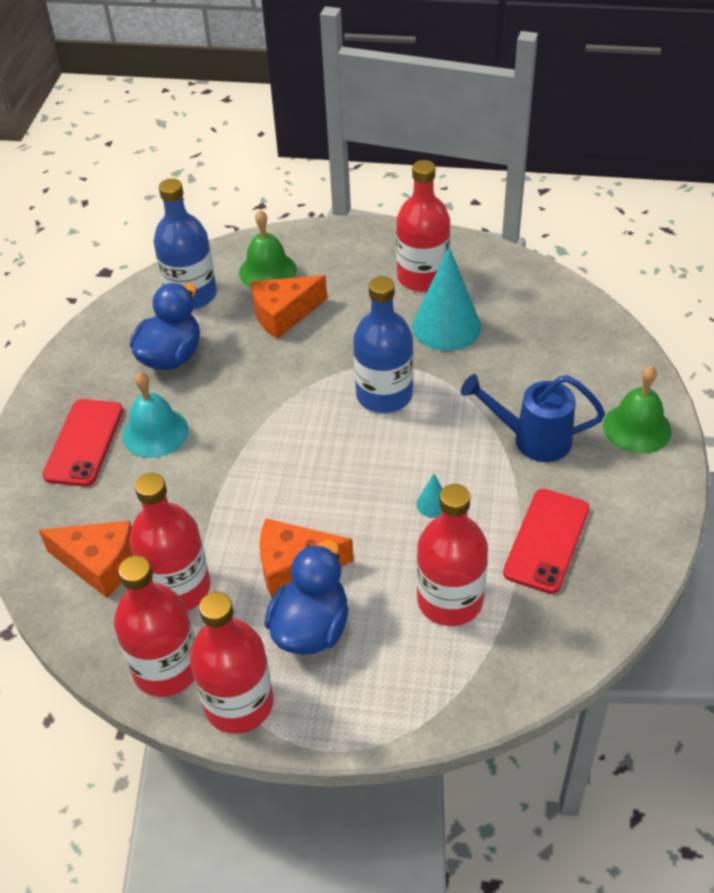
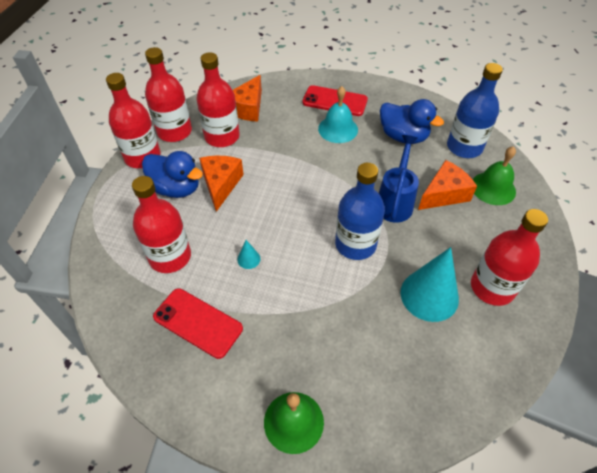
camera: 95 degrees right, 5 degrees up
orange cheese [250,275,327,339] -> orange cheese turned 75 degrees clockwise [418,160,477,210]
blue watering can [461,374,605,462] -> blue watering can moved to [379,135,419,223]

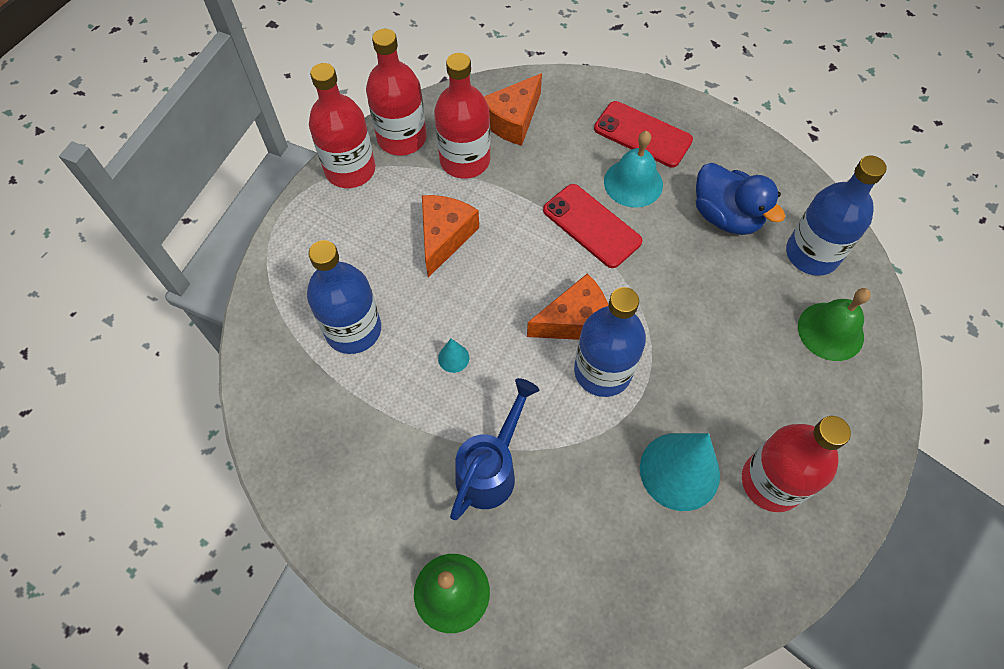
camera: 15 degrees right, 10 degrees up
red bottle [132,176,191,273] -> blue bottle [307,240,381,354]
blue duck [142,151,203,198] -> none
red phone [153,288,243,359] -> red phone moved to [543,184,642,268]
blue watering can [379,135,419,223] -> blue watering can moved to [450,378,539,520]
orange cheese [418,160,477,210] -> orange cheese moved to [527,273,609,340]

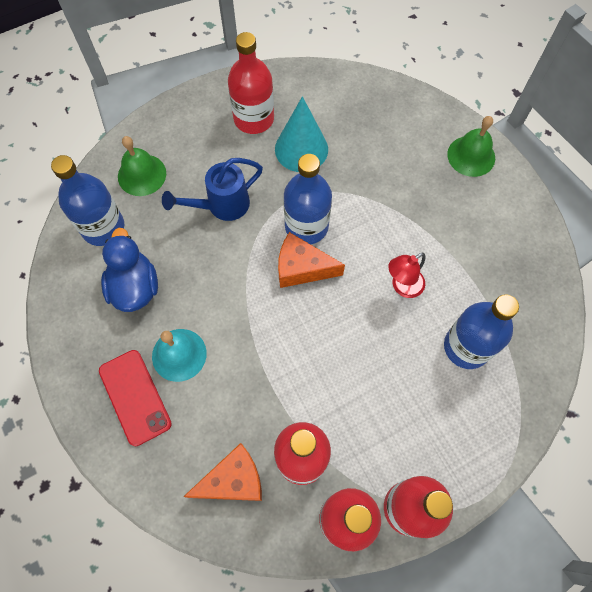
camera: 150 degrees left, 5 degrees up
orange cheese [422,195,479,277] -> none
turquoise cone [438,339,469,373] -> red lamp [388,252,426,298]
blue watering can [450,378,539,520] -> blue watering can moved to [162,158,263,221]
red phone [543,184,642,268] -> none

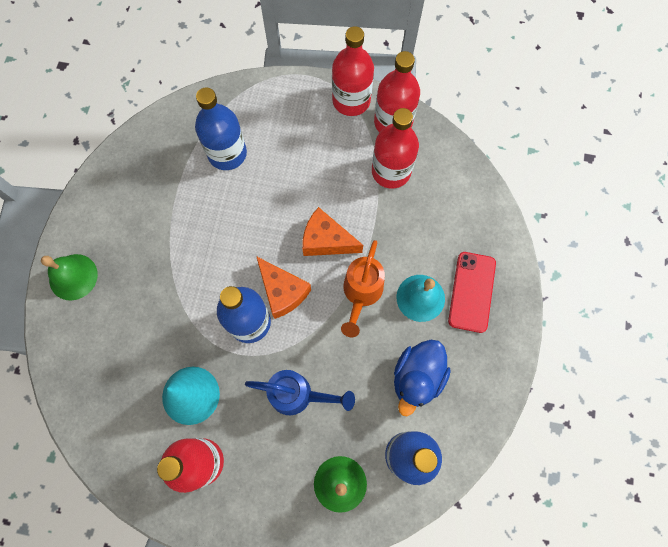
camera: 140 degrees left, 5 degrees up
orange cheese [183,443,262,501] -> orange cheese moved to [302,207,363,256]
red lamp [388,252,426,298] -> none
none -> orange watering can [341,240,385,337]

